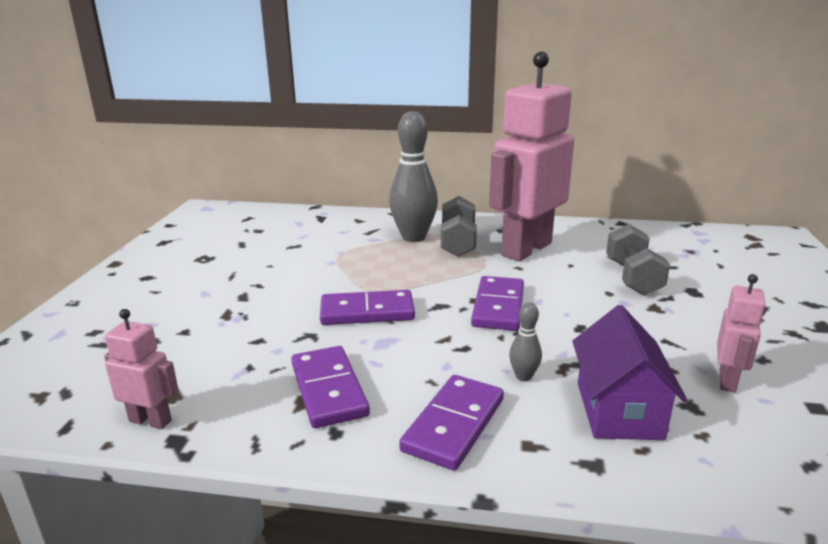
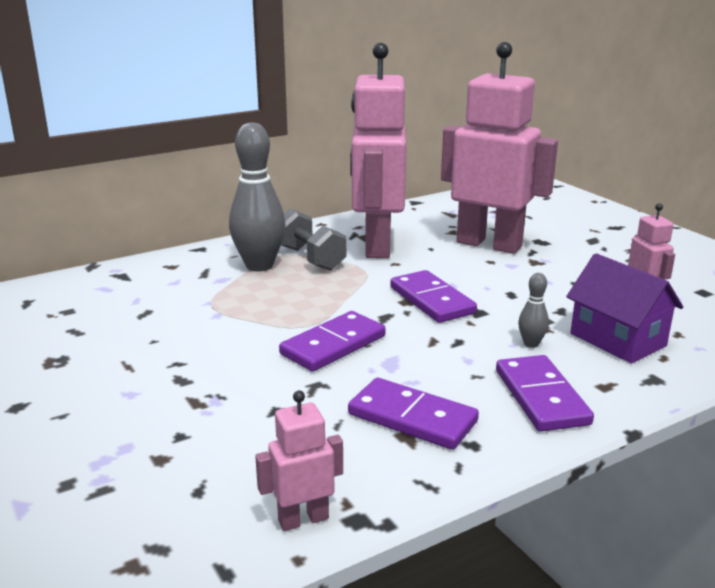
camera: 40 degrees left, 0 degrees up
grey dumbbell [606,224,670,296] -> pink robot [441,42,558,254]

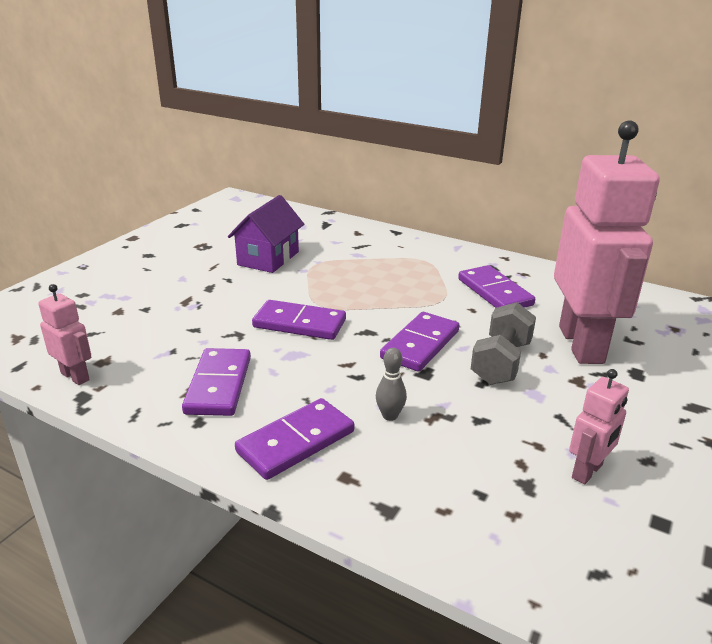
camera: 60 degrees right, 5 degrees up
grey bowling pin [229,122,286,272] -> none
grey dumbbell [281,208,346,271] -> grey dumbbell moved to [471,302,536,385]
pink robot [350,43,407,258] -> purple domino [458,265,535,308]
purple house [566,253,683,364] -> purple house moved to [228,195,304,273]

